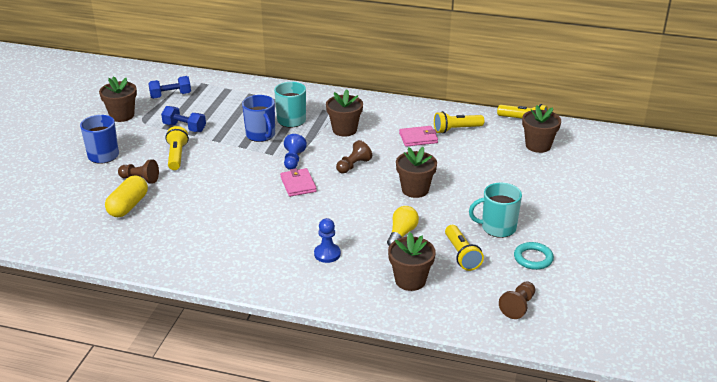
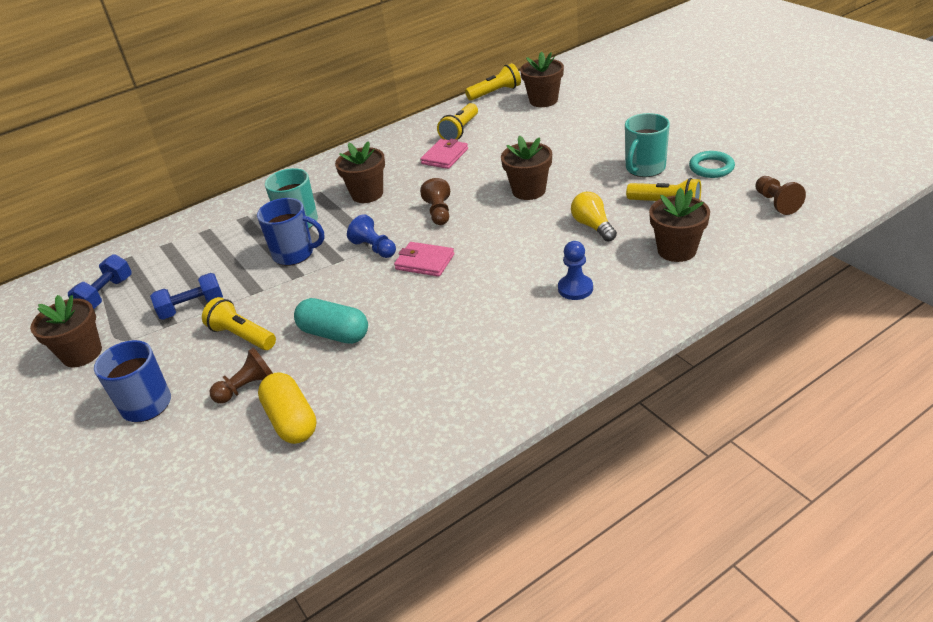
camera: 45 degrees left, 5 degrees up
none -> turquoise capsule [294,298,368,344]

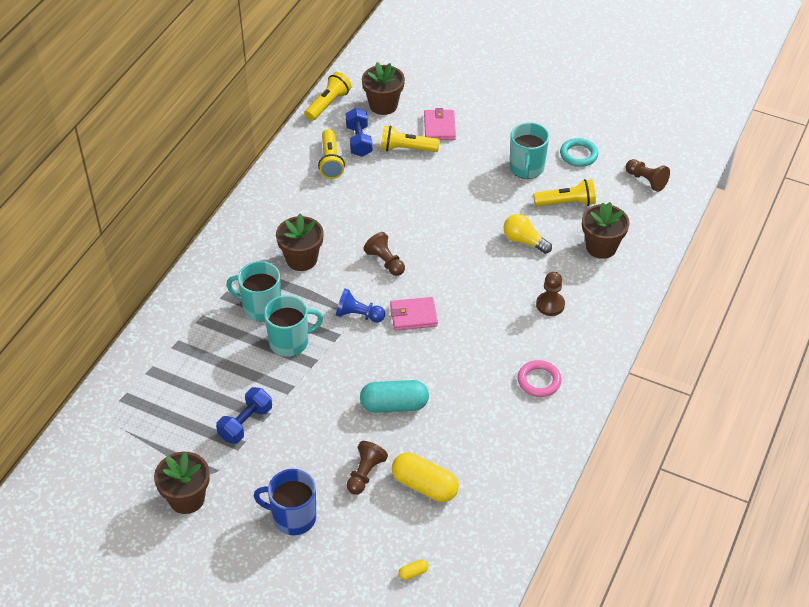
camera: 35 degrees left, 10 degrees up
blue dumbbell [68,254,132,309] -> blue dumbbell moved to [346,108,372,157]
yellow flashlight [202,297,276,350] -> yellow flashlight moved to [380,126,440,152]
blue mug [257,198,325,266] -> turquoise mug [264,295,323,357]
pink wallet [420,139,468,169] -> pink wallet moved to [424,108,456,140]
brown flower pot [501,135,552,200] -> none
blue pawn [558,241,593,300] -> brown pawn [536,272,565,316]
none -> yellow capsule [399,560,428,580]
none -> pink ring [517,360,561,397]

